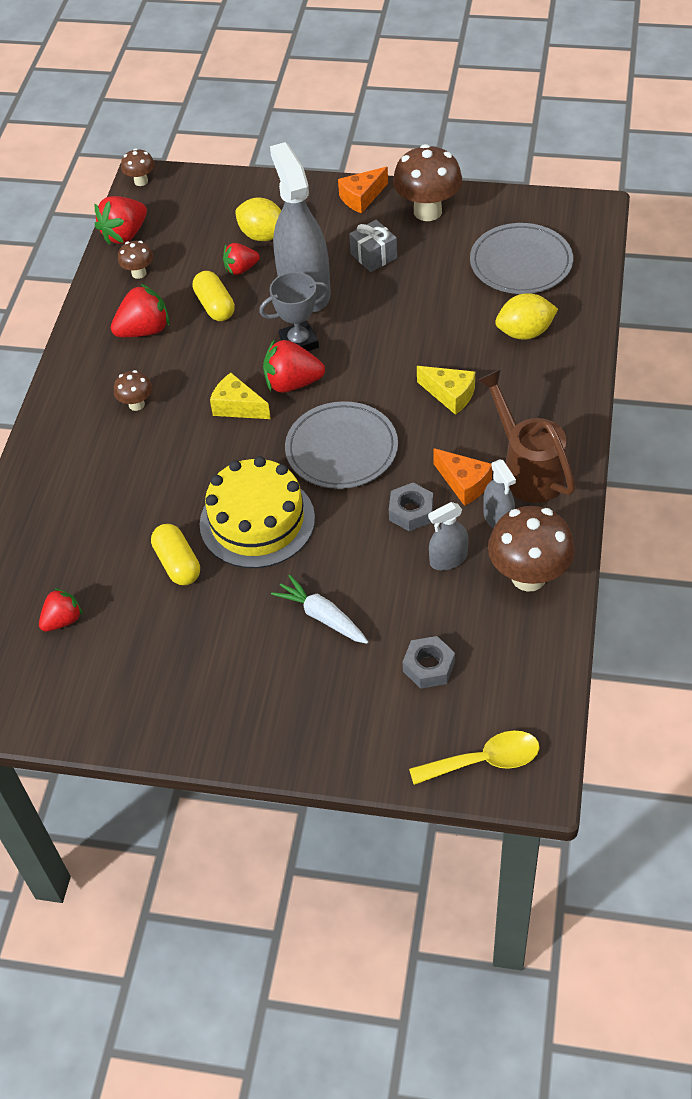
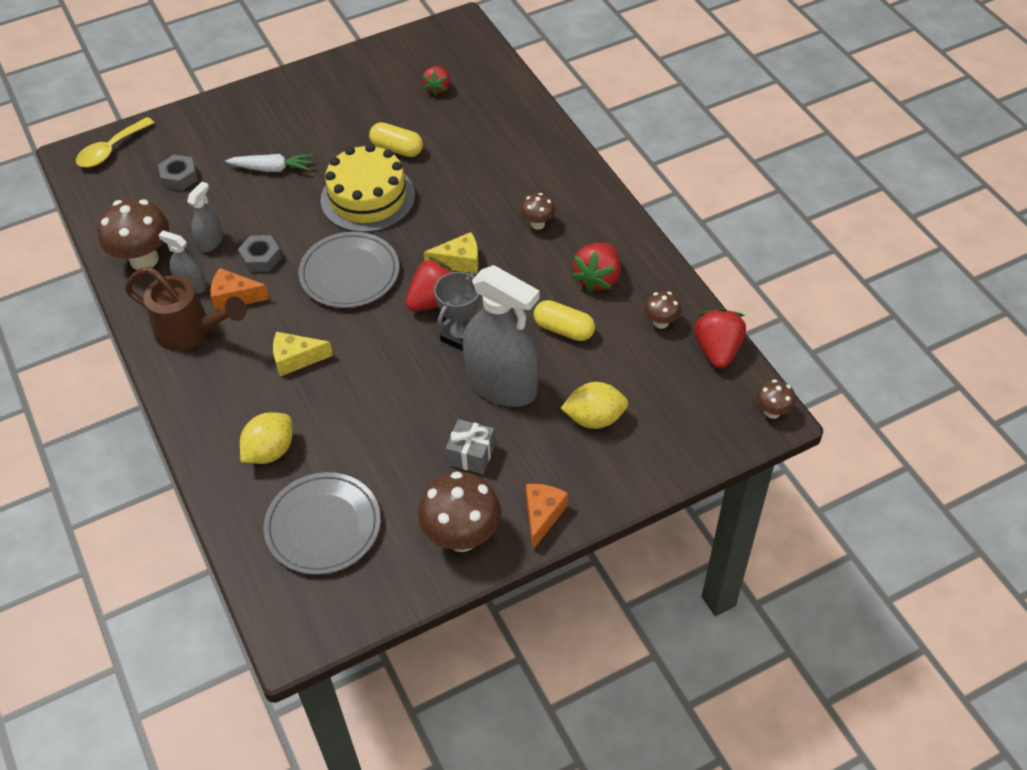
camera: 140 degrees right, 0 degrees up
red strawberry [223,243,260,275] -> none

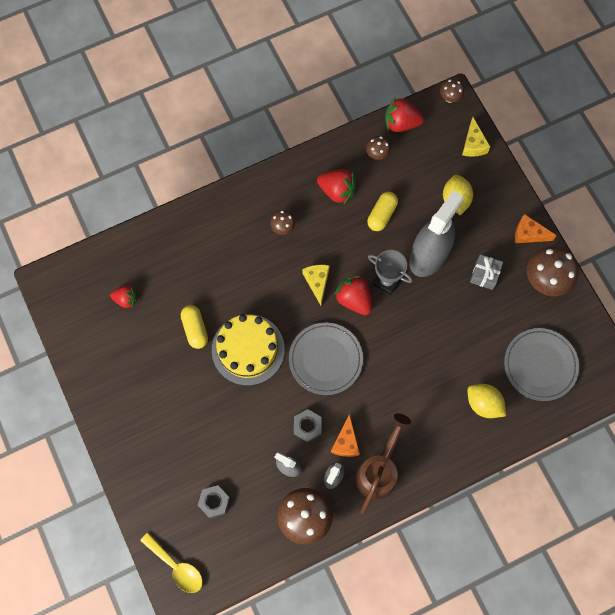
camera: 90 degrees left, 20 degrees up
white carrot [225,154,313,172] -> none
yellow cheese [273,332,333,376] -> yellow cheese moved to [462,117,490,157]
yellow capsule [369,122,423,157] -> yellow capsule turned 45 degrees counterclockwise [181,305,208,349]

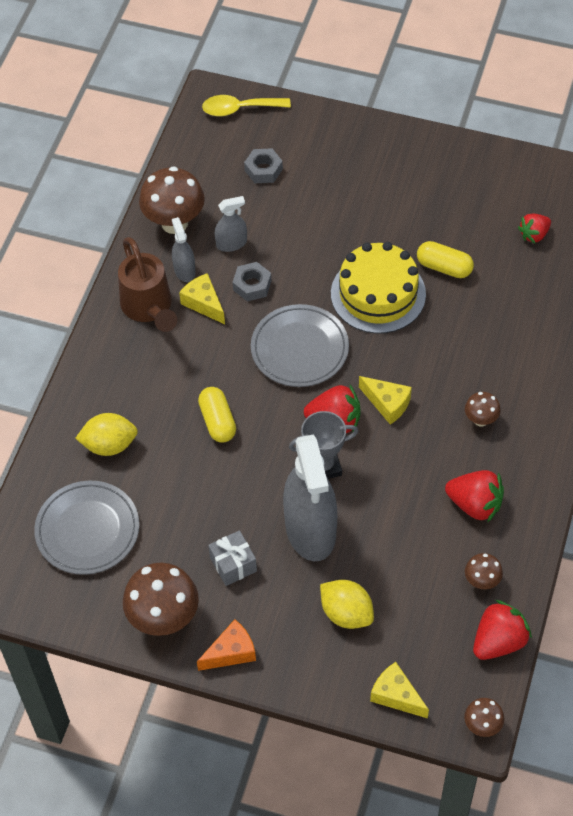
camera: 135 degrees right, 15 degrees down
red strawberry [317,169,357,205] -> red strawberry turned 135 degrees counterclockwise [445,470,504,523]
orange cheese [331,414,360,457] -> yellow cheese [179,273,225,324]
yellow capsule [367,192,398,231] -> yellow capsule moved to [198,387,236,443]

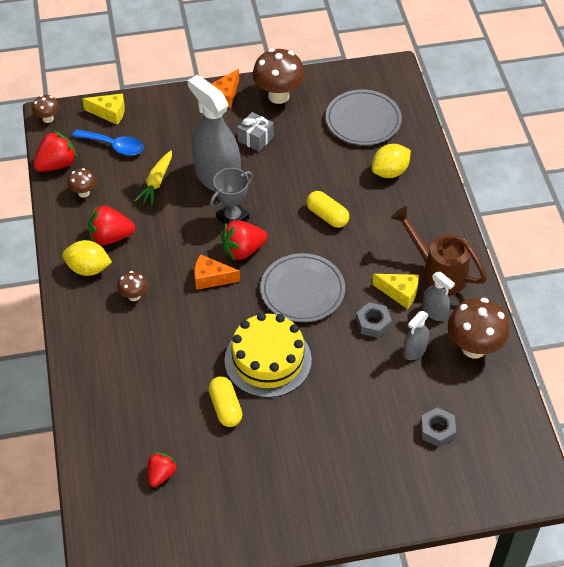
camera: 150 degrees right, 5 degrees down
yellow spoon [202,95,291,116] -> none
yellow lemon [320,580,374,629] -> yellow lemon moved to [62,240,112,276]
yellow cheese [359,376,412,424] -> orange cheese [194,254,240,290]
yellow capsule [417,241,474,278] -> yellow capsule turned 75 degrees clockwise [208,376,243,427]
red strawberry [473,600,532,660] -> red strawberry turned 150 degrees counterclockwise [33,130,77,172]
none -> blue spoon [72,129,144,156]
none -> yellow carrot [135,150,172,206]

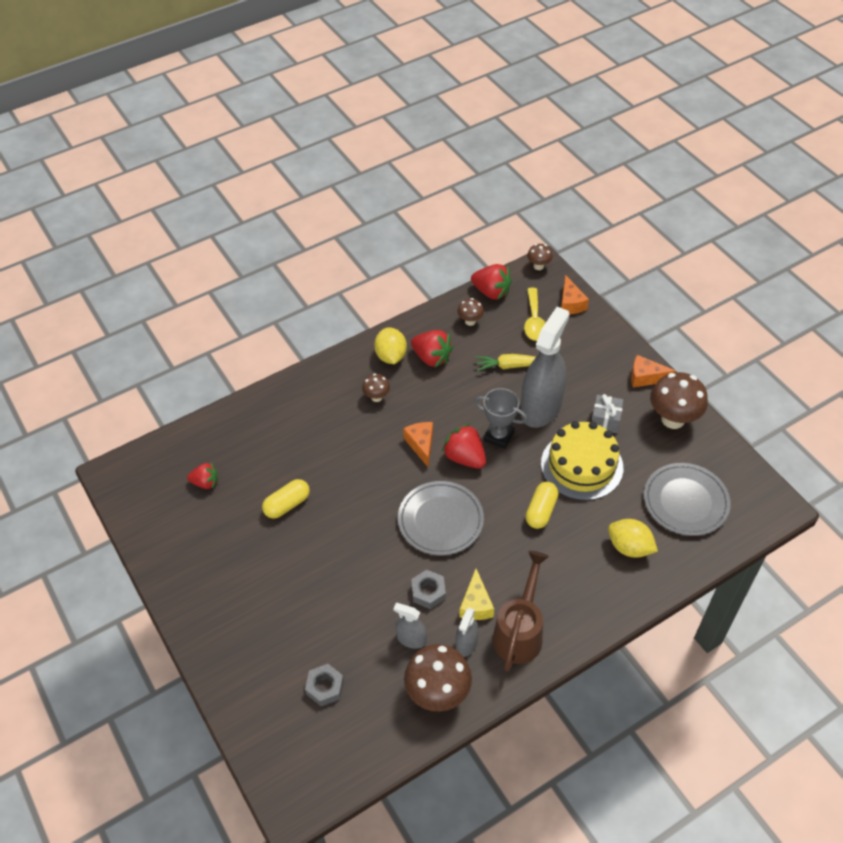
camera: 70 degrees right, 0 degrees up
blue spoon [72,129,144,156] -> yellow spoon [524,288,546,341]
yellow cheese [82,93,125,125] -> orange cheese [561,275,589,314]
red strawberry [88,205,135,245] -> red strawberry turned 150 degrees clockwise [411,330,453,368]
yellow cake [224,312,312,398] -> yellow cake moved to [541,421,623,501]

